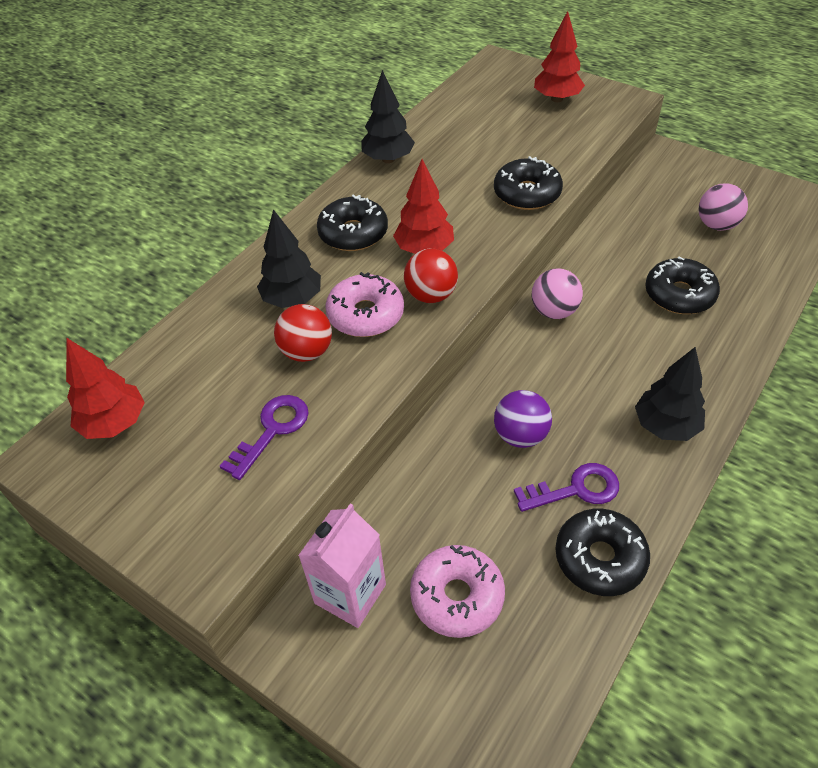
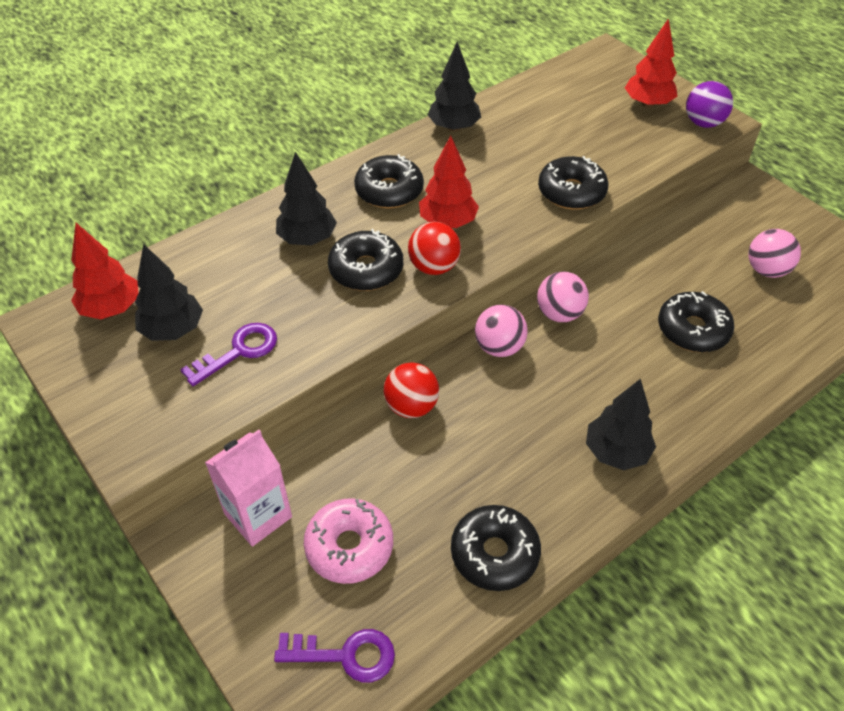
camera: 15 degrees right, 0 degrees up
red ball [274,304,332,362] -> red ball moved to [384,362,439,418]
pink donut [325,272,404,337] -> black donut [328,229,403,291]
purple ball [494,390,552,448] -> purple ball moved to [686,81,733,128]
purple key [514,463,619,512] -> purple key moved to [274,629,395,682]
none -> black tree [135,244,203,341]
none -> pink ball [475,305,528,357]

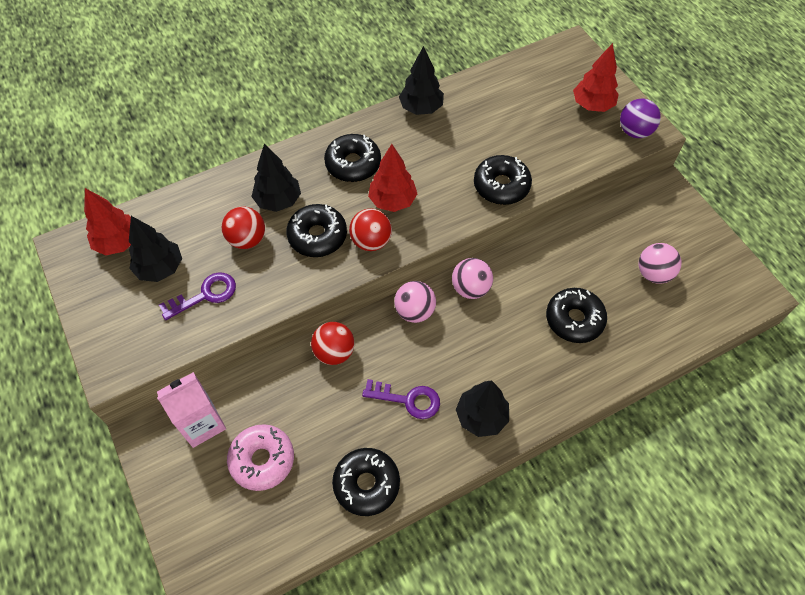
camera: 10 degrees right, 10 degrees up
purple key [274,629,395,682] -> purple key moved to [362,379,440,419]
none -> red ball [222,206,265,249]

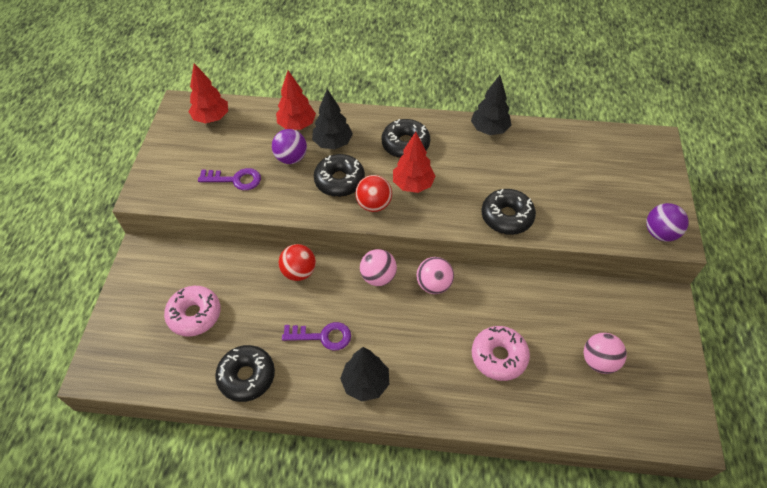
camera: 35 degrees right, 5 degrees down
black tree [129,216,182,282] -> none
pink carton [157,372,226,448] -> none
red ball [222,206,265,249] -> purple ball [272,129,307,164]
purple key [362,379,440,419] -> purple key turned 45 degrees counterclockwise [282,322,351,350]
black donut [546,288,607,343] -> pink donut [472,326,530,381]
red tree [573,43,619,112] -> red tree moved to [276,71,316,130]

